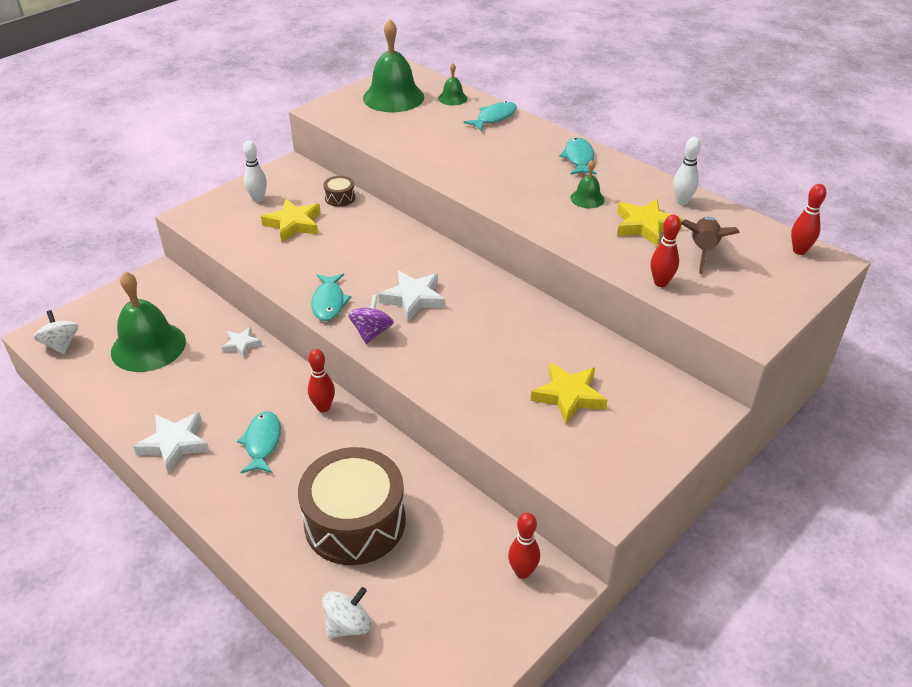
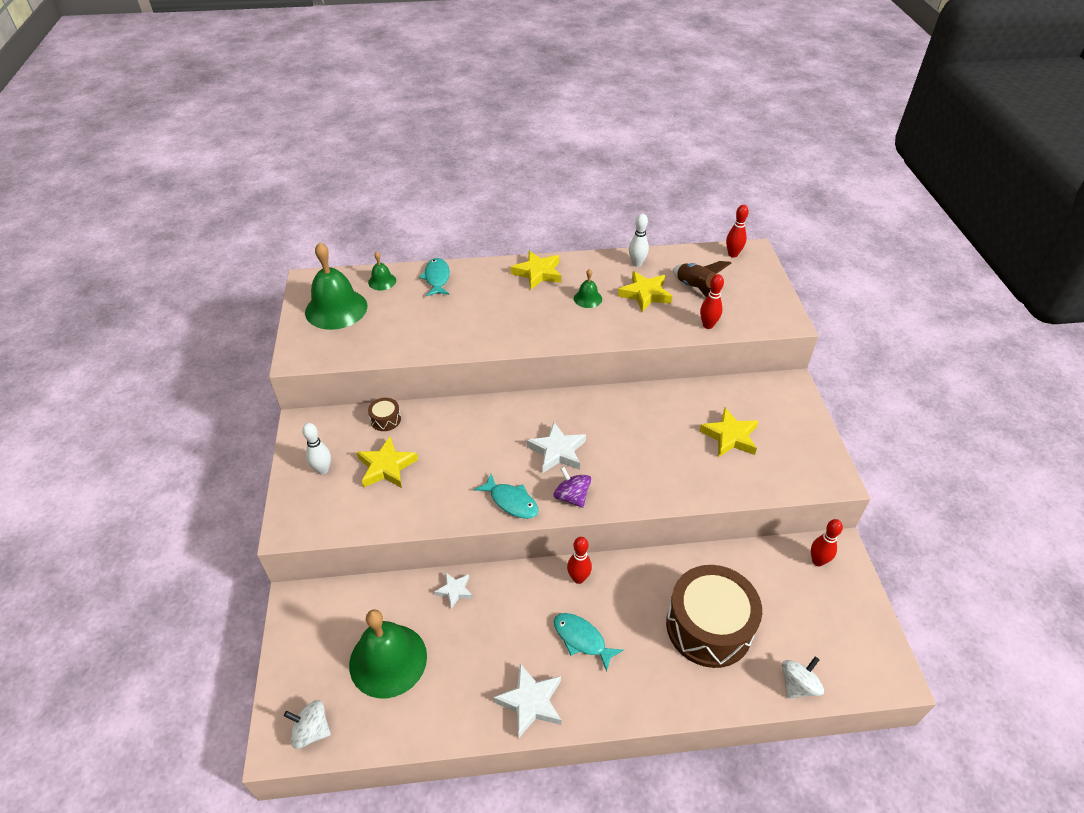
camera: 50 degrees left, 5 degrees up
white spinning top [322,587,371,638] -> white spinning top turned 45 degrees clockwise [782,657,824,699]
turquoise fish [559,137,597,175] -> yellow star [511,251,561,289]

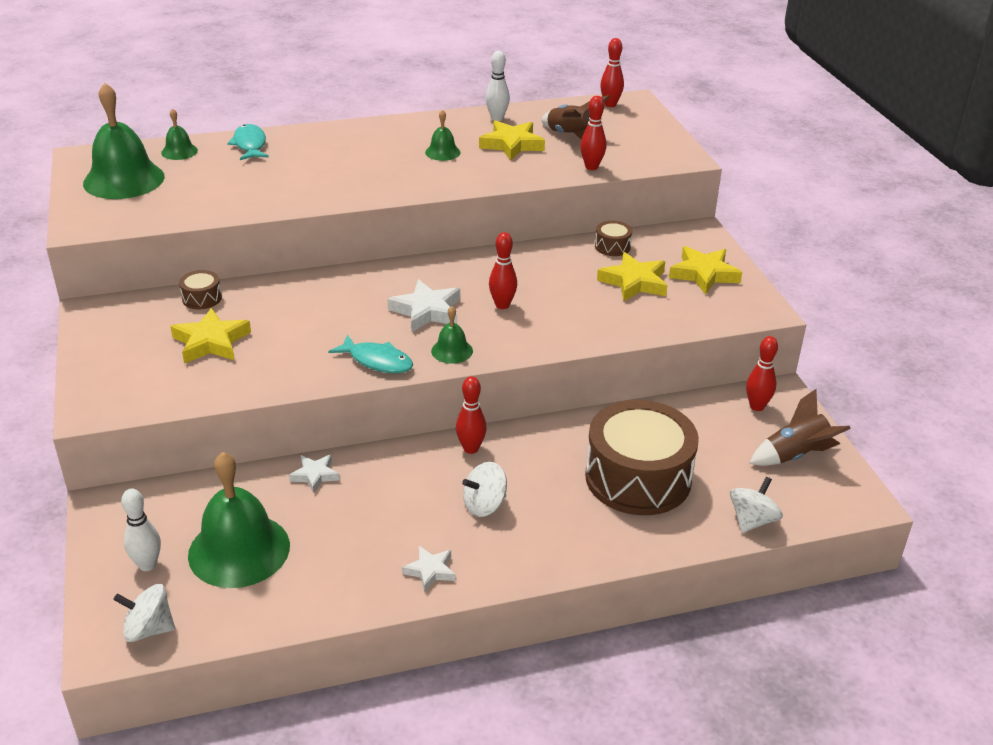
camera: 10 degrees left, 10 degrees down
white bowling pin [302,423,331,475] -> white bowling pin moved to [121,489,161,571]
white star [493,664,561,739] -> white star [402,546,456,592], size x0.60
yellow star [511,251,561,289] -> yellow star moved to [669,246,742,295]
purple spinning top [553,467,591,508] -> green bell [431,306,473,364]
turquoise fish [554,613,623,672] -> white spinning top [462,462,507,517]
none -> red bowling pin [489,232,517,309]
none -> brown drum [595,221,632,256]
none -> brown rocket [749,389,851,466]

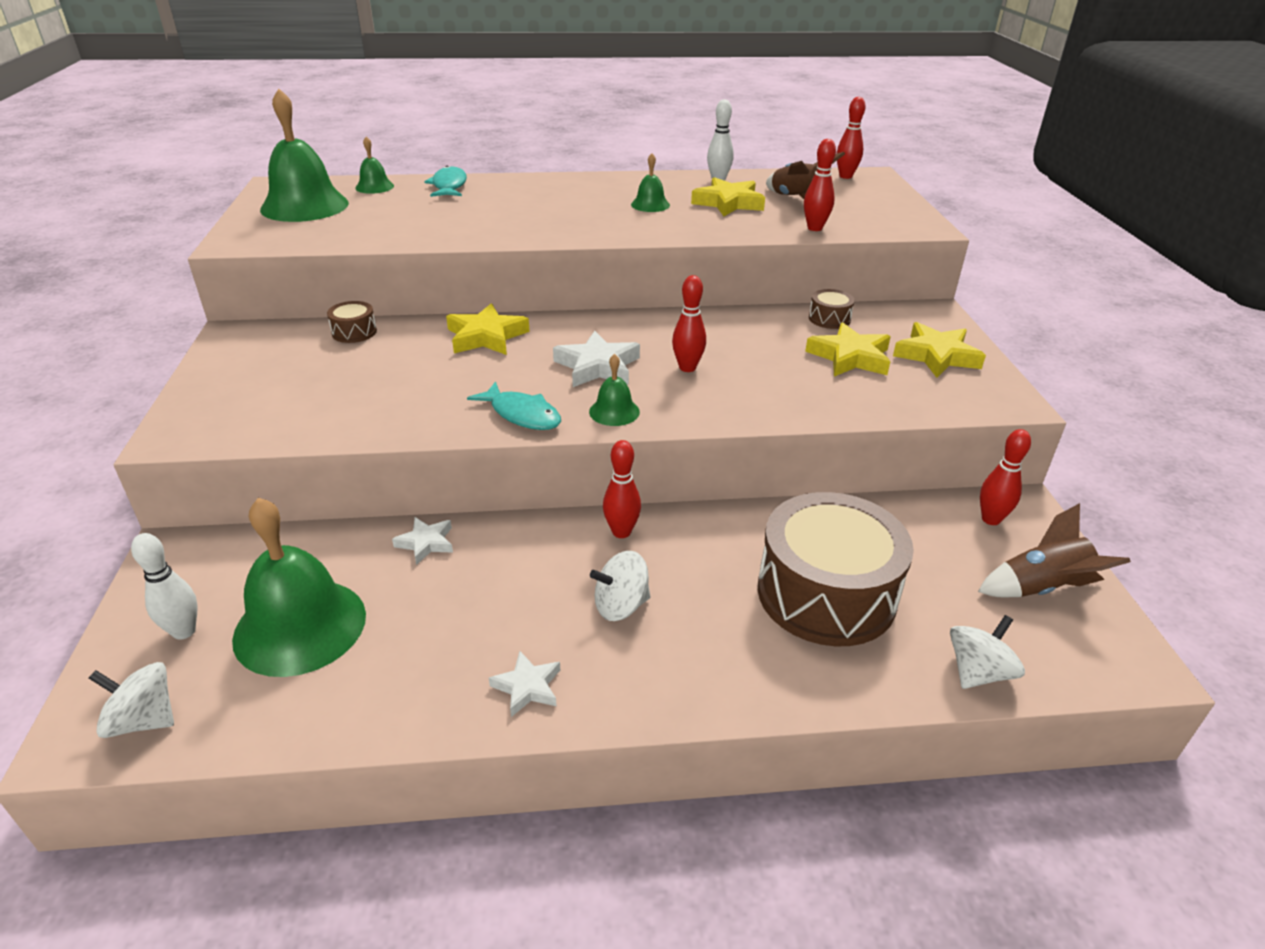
camera: 10 degrees right, 0 degrees up
yellow star [170,308,251,364] -> yellow star moved to [446,303,530,355]

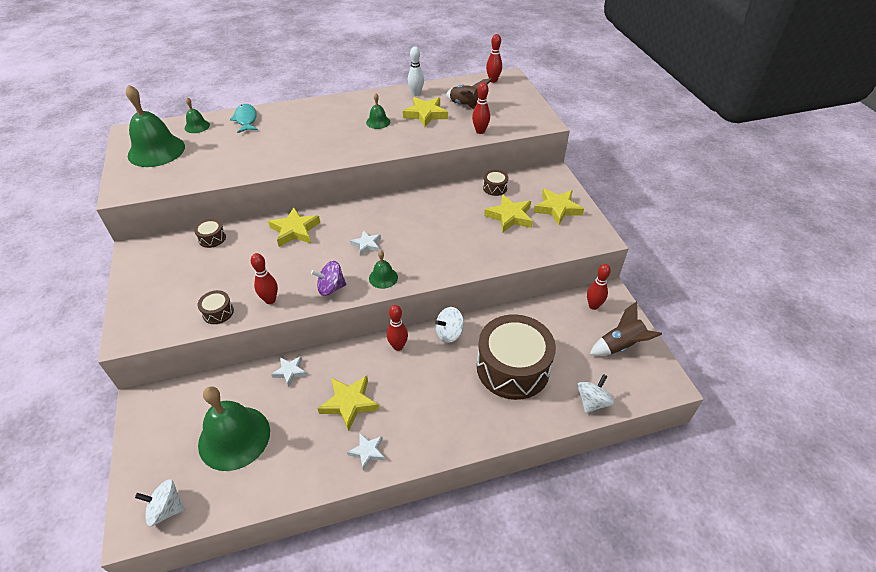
camera: 10 degrees left, 10 degrees up
white bowling pin [131,533,198,640] -> none
turquoise fish [467,381,561,430] -> purple spinning top [311,261,346,296]
white star [553,331,640,387] -> white star [350,231,381,256], size x0.60
white spinning top [590,551,650,621] -> white spinning top moved to [435,307,464,343]
red bowling pin [672,275,706,372] -> red bowling pin moved to [251,253,278,304]
none -> brown drum [198,290,234,324]
none -> yellow star [317,376,379,431]

